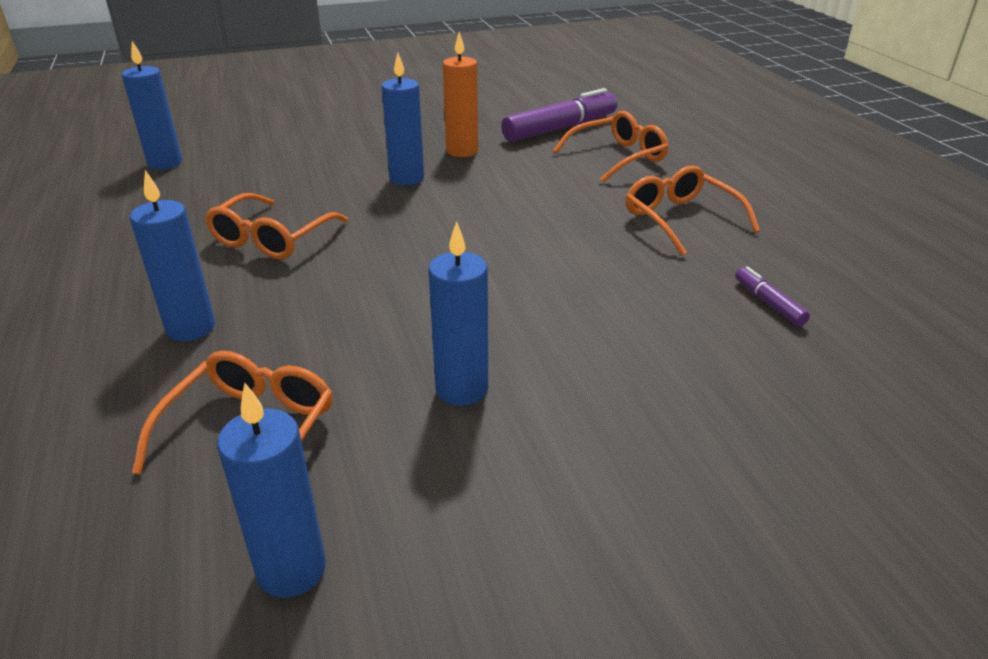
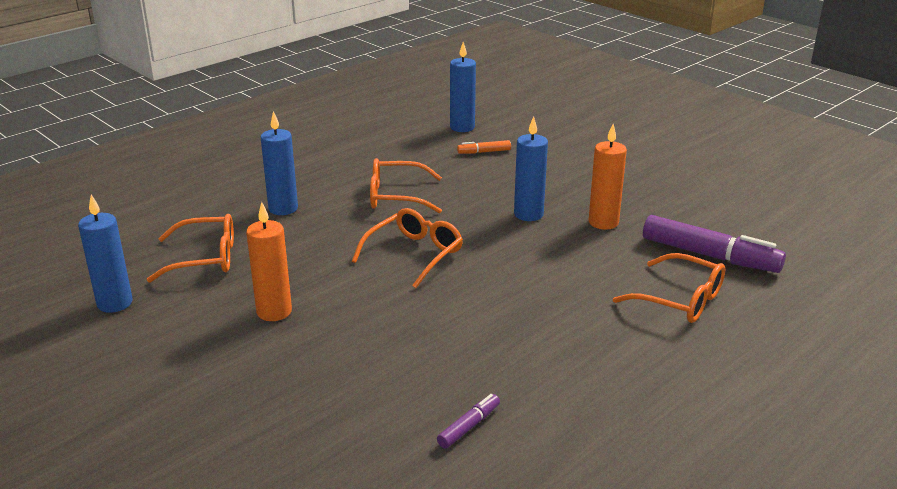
camera: 65 degrees right, 5 degrees down
blue candle [428,221,488,406] -> orange candle [246,202,292,321]
orange glasses [626,165,760,256] -> orange glasses moved to [352,208,463,288]
none -> orange marker [457,140,511,154]

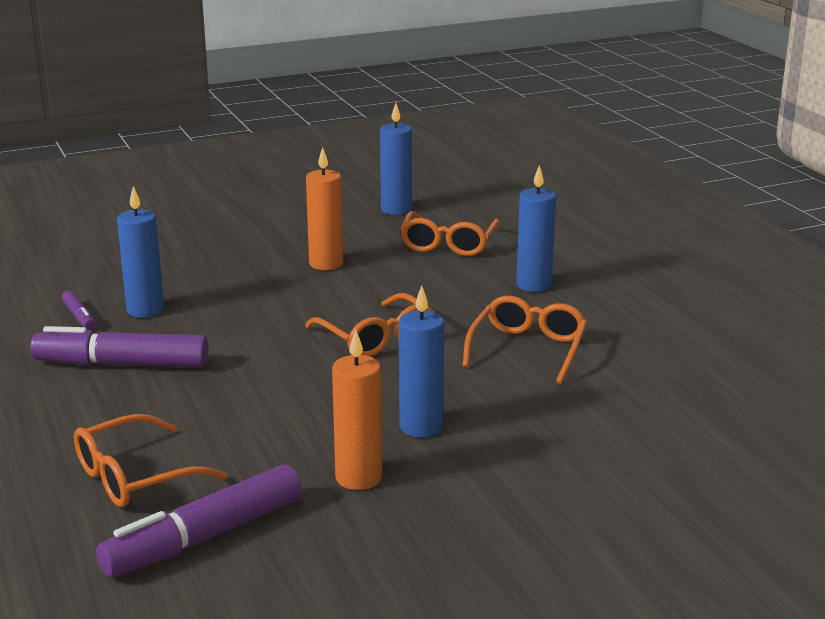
camera: 110 degrees right, 5 degrees down
blue candle [450,42,476,132] -> blue candle moved to [117,186,164,318]
orange marker [457,140,511,154] -> none
none -> purple marker [30,326,209,367]

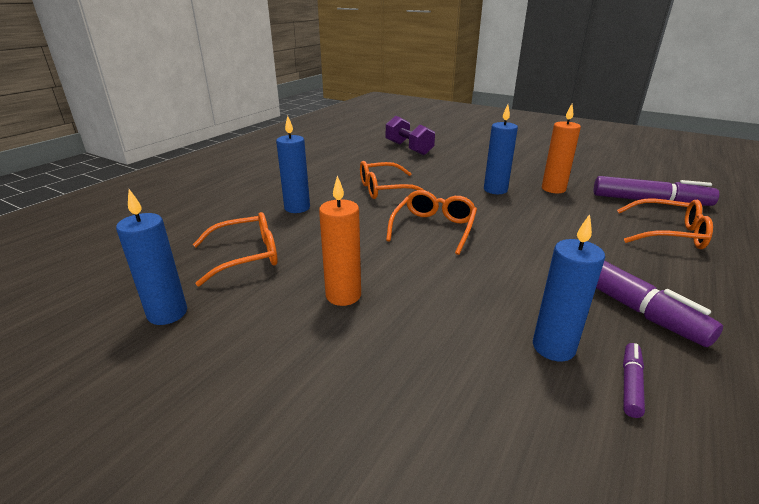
camera: 125 degrees left, 5 degrees up
none -> purple dumbbell [386,116,435,155]

